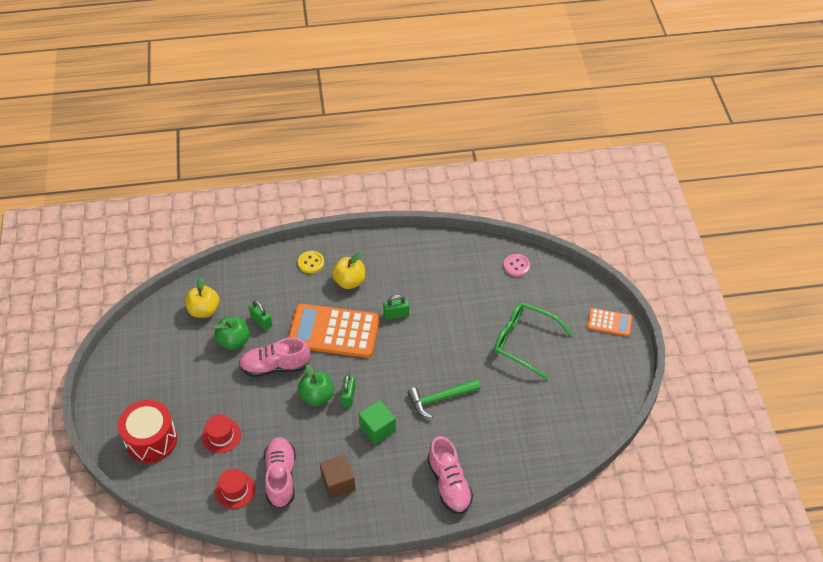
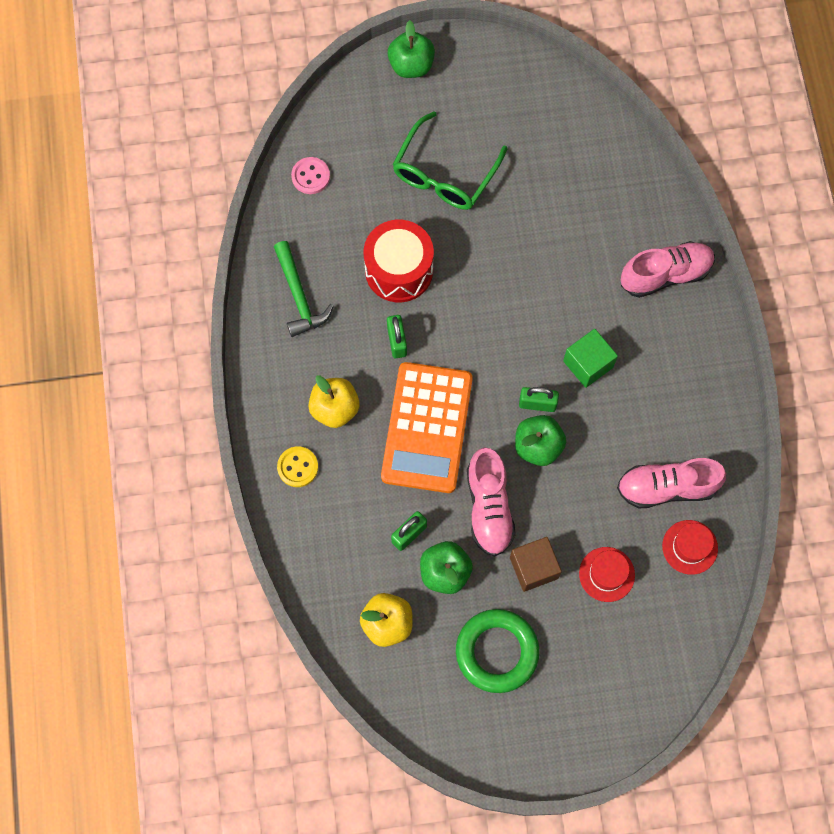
camera: 90 degrees left, 20 degrees up
red drum [118,400,177,463] -> red drum moved to [364,220,434,302]
brown cube [320,455,356,499] -> brown cube moved to [510,537,562,592]
green hammer [407,379,481,418] -> green hammer moved to [274,241,334,337]
orange calculator [587,308,632,337] -> green apple [388,20,435,78]
none -> green ring [456,609,540,693]

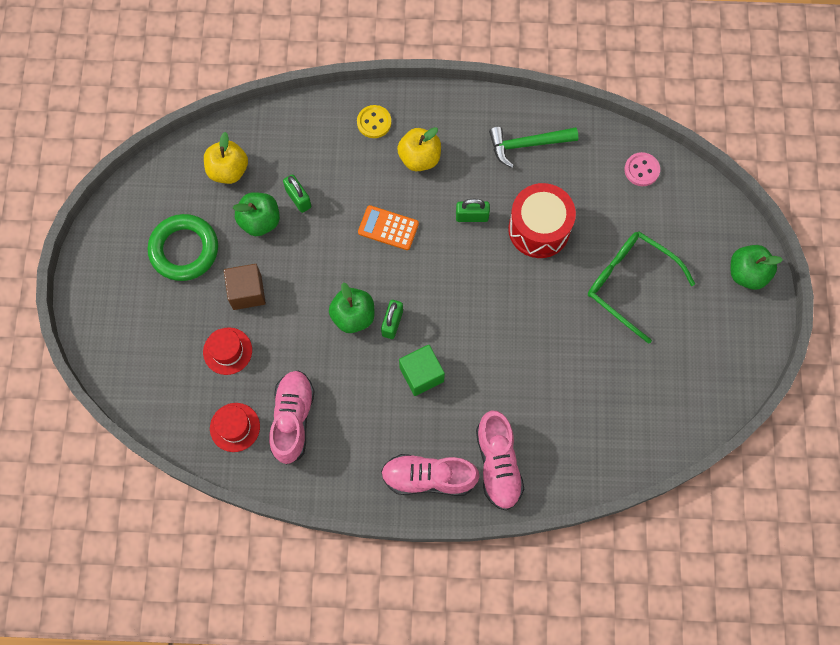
camera: 100 degrees right, 0 degrees up
orange calculator [381,362,473,493] -> orange calculator [358,205,419,250], size x0.50
pink shoe [467,448,516,557] -> pink shoe moved to [381,454,479,496]

